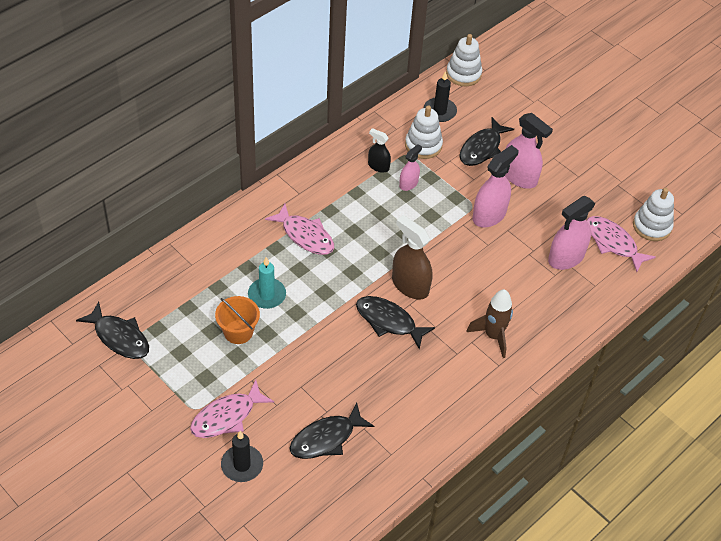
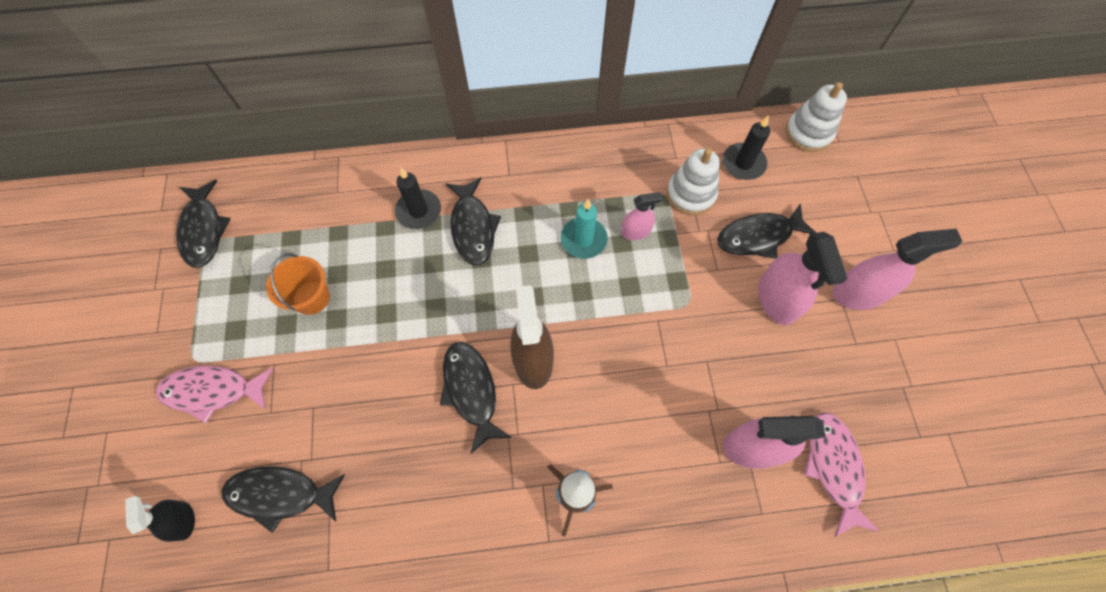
camera: 40 degrees right, 15 degrees up
black candle [221,431,263,482] -> black candle moved to [395,168,441,229]
turquoise candle [248,257,286,309] -> turquoise candle moved to [561,199,608,259]
pink fish [265,204,334,255] -> black fish [446,177,501,265]
black spray bottle [368,128,391,173] -> black spray bottle moved to [125,496,195,542]
pink spray bottle [472,145,518,227] -> pink spray bottle moved to [833,229,962,310]
white stacking toy [633,188,674,241] -> none

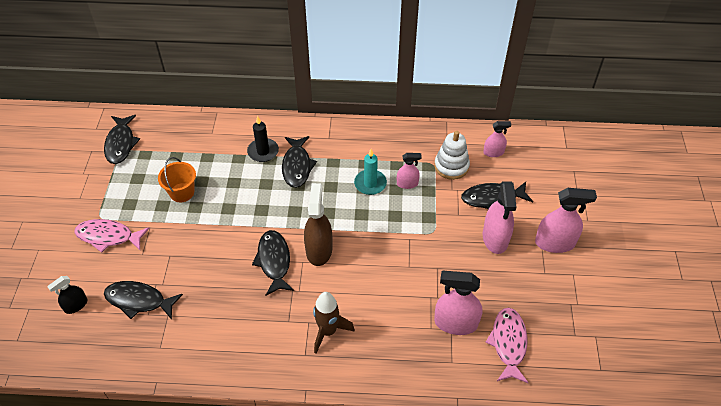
camera: 10 degrees right, 15 degrees down
black spray bottle [125,496,195,542] -> black spray bottle turned 120 degrees counterclockwise [47,276,87,314]
black candle [723,115,770,180] -> pink spray bottle [483,121,511,157]
white stacking toy [785,82,847,152] -> none

